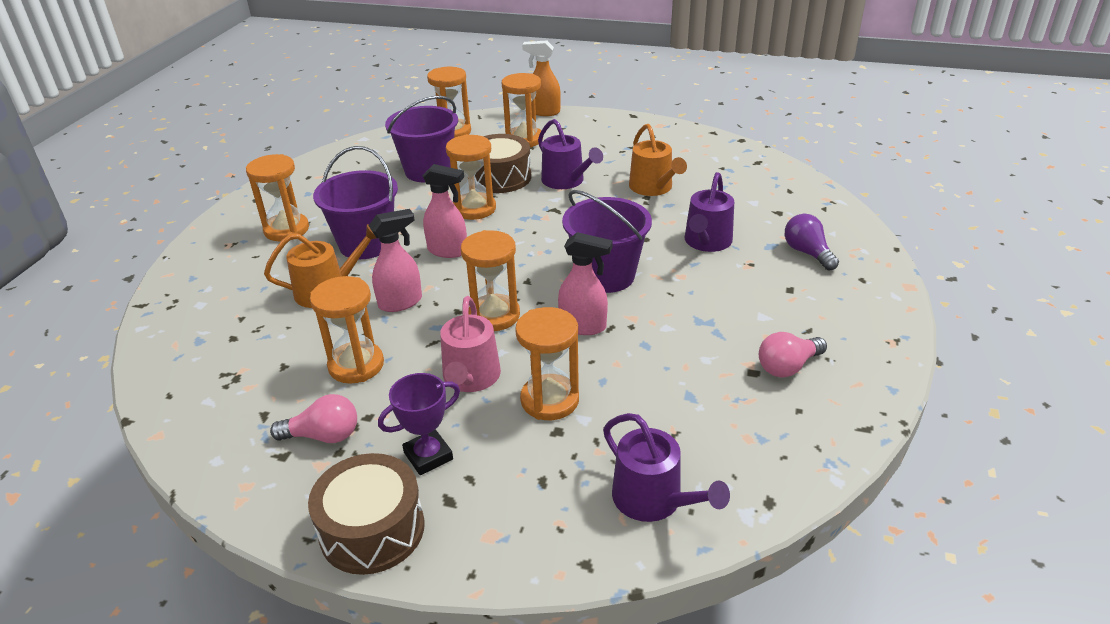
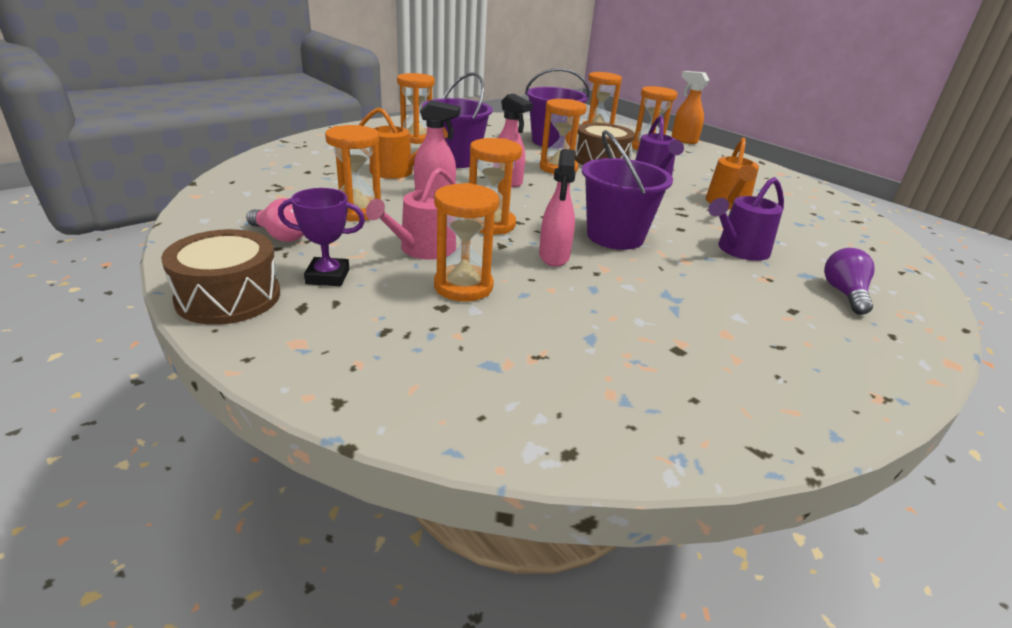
camera: 30 degrees right, 5 degrees down
pink spray bottle [558,232,613,335] -> pink spray bottle turned 45 degrees clockwise [539,149,576,267]
purple watering can [603,413,730,522] -> none
pink light bulb [759,332,827,377] -> none

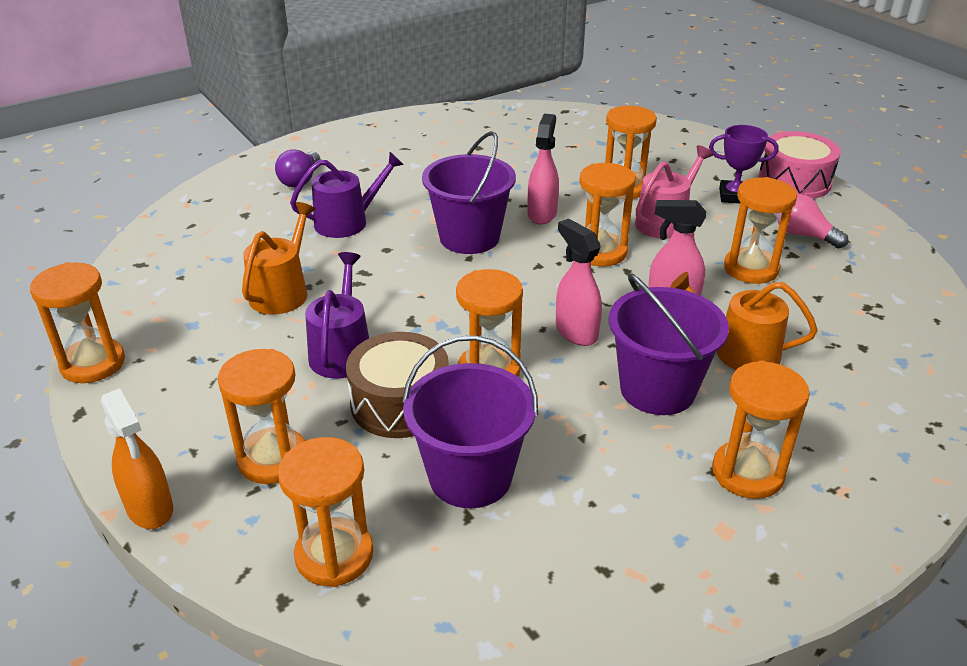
camera: 170 degrees left, 5 degrees up
brown drum [161,229,280,325] -> pink drum [758,131,841,199]
none -> orange hourglass [30,262,125,383]

